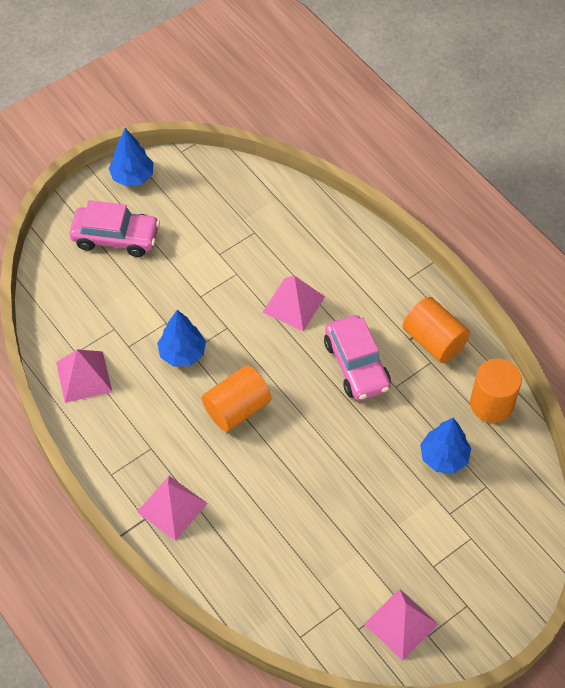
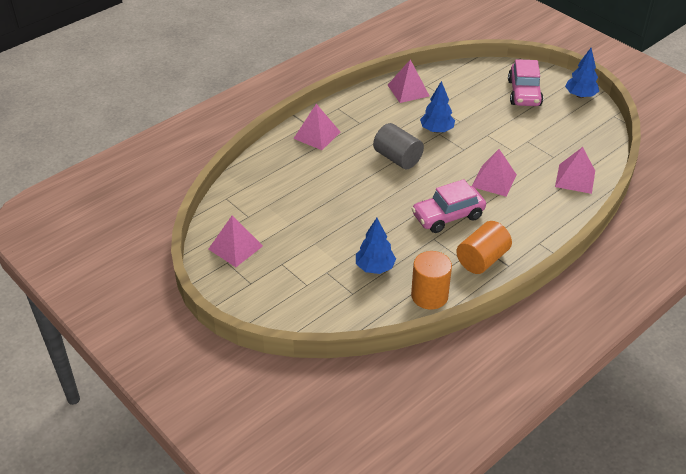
camera: 85 degrees right, 15 degrees down
orange cylinder [202,365,272,432] -> grey cylinder [373,123,424,169]
none -> pink pyramid [555,147,595,194]

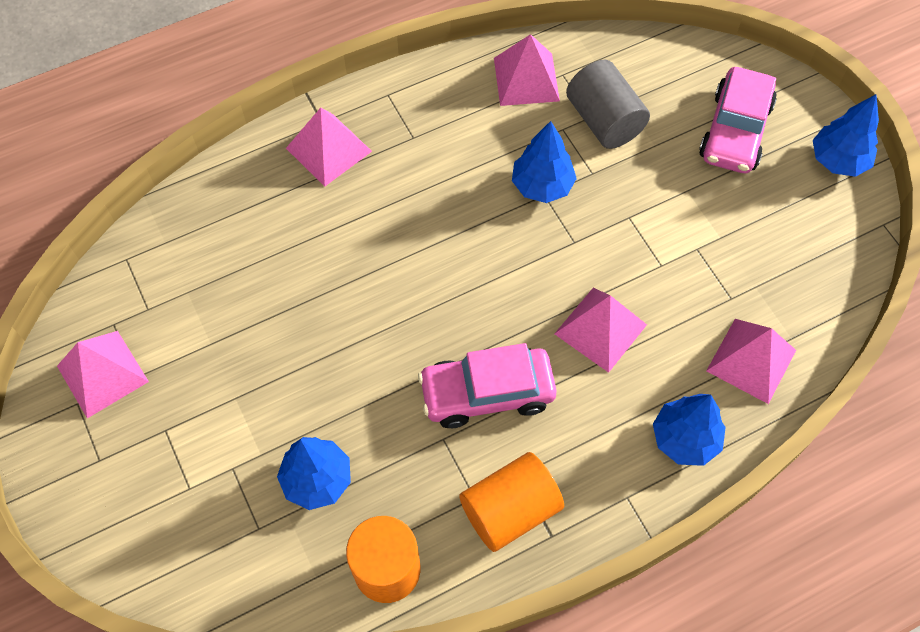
camera: 15 degrees right, 20 degrees up
grey cylinder [373,123,424,169] -> grey cylinder moved to [566,60,650,149]
none -> blue tree [653,394,726,466]

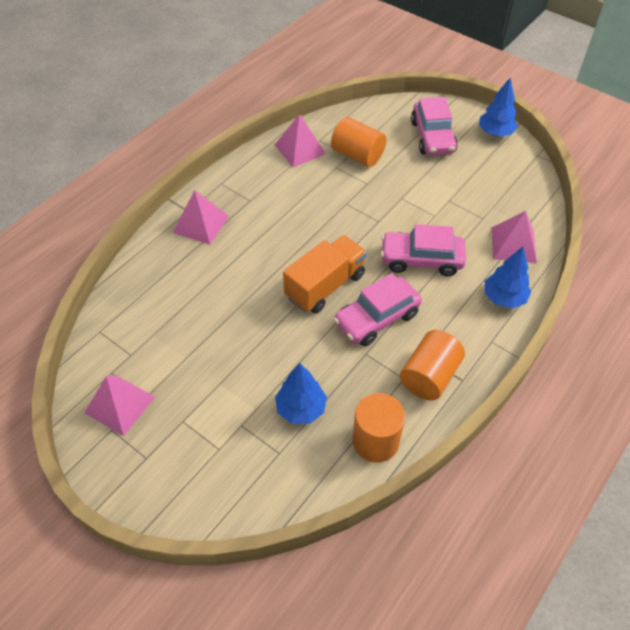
camera: 25 degrees left, 10 degrees down
blue tree [512,121,577,203] -> none
pink pyramid [555,288,647,373] -> pink car [381,224,466,276]
grey cylinder [566,60,650,149] -> orange cylinder [331,117,386,167]
none -> orange truck [283,235,367,314]

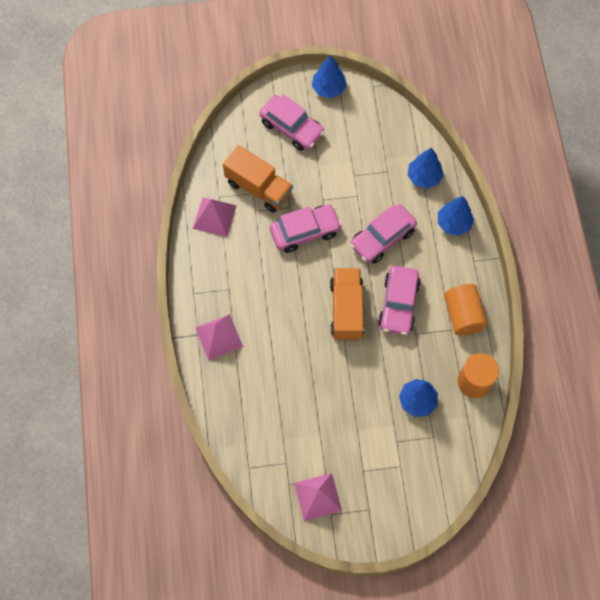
camera: 45 degrees left, 15 degrees up
orange cylinder [331,117,386,167] -> orange truck [223,145,293,213]
pink pyramid [492,211,537,263] -> blue tree [407,148,444,189]
none -> pink car [270,205,342,253]

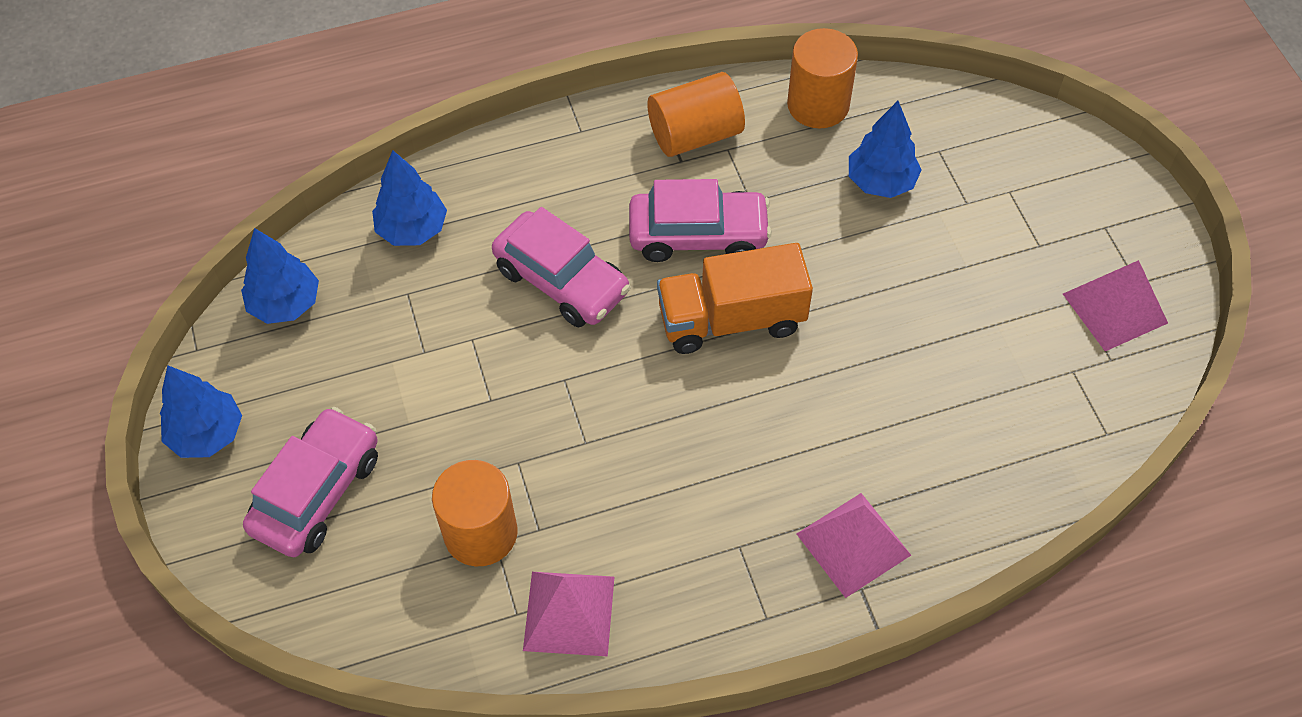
camera: 100 degrees left, 10 degrees down
orange truck [223,145,293,213] -> orange cylinder [432,460,518,566]
pink car [270,205,342,253] -> none
blue tree [438,196,474,236] -> blue tree moved to [241,228,319,324]

